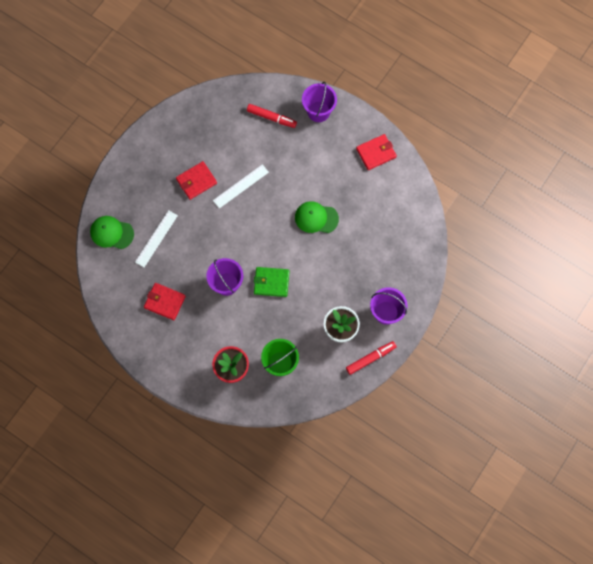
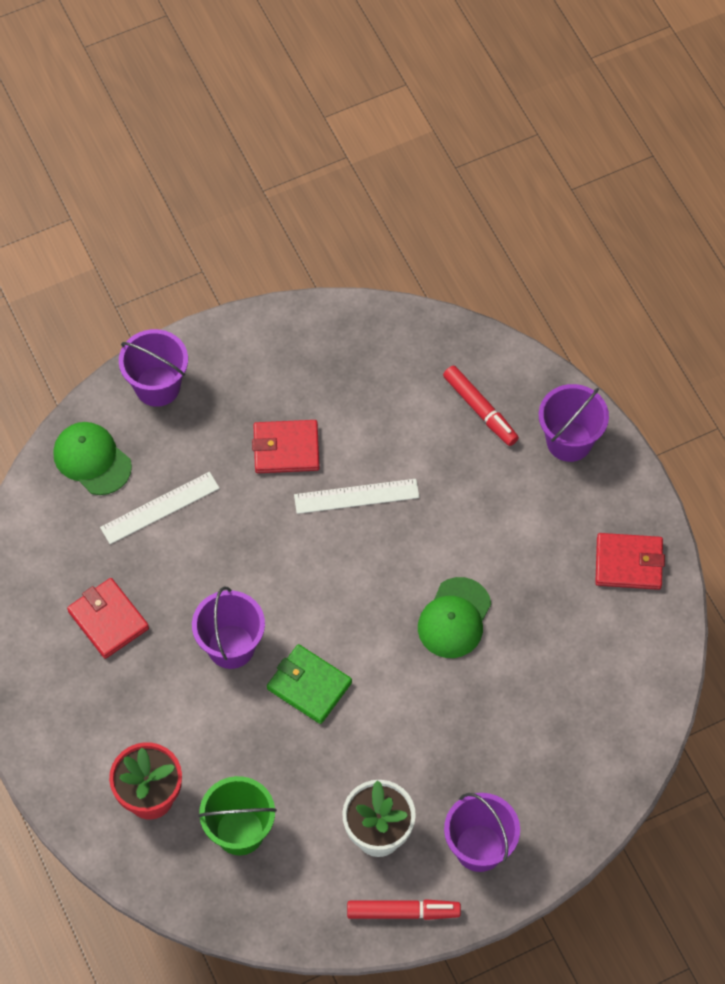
camera: 30 degrees right, 10 degrees down
green cap [295,201,339,233] -> green cap turned 105 degrees counterclockwise [418,577,491,658]
none -> purple bucket [119,329,188,407]

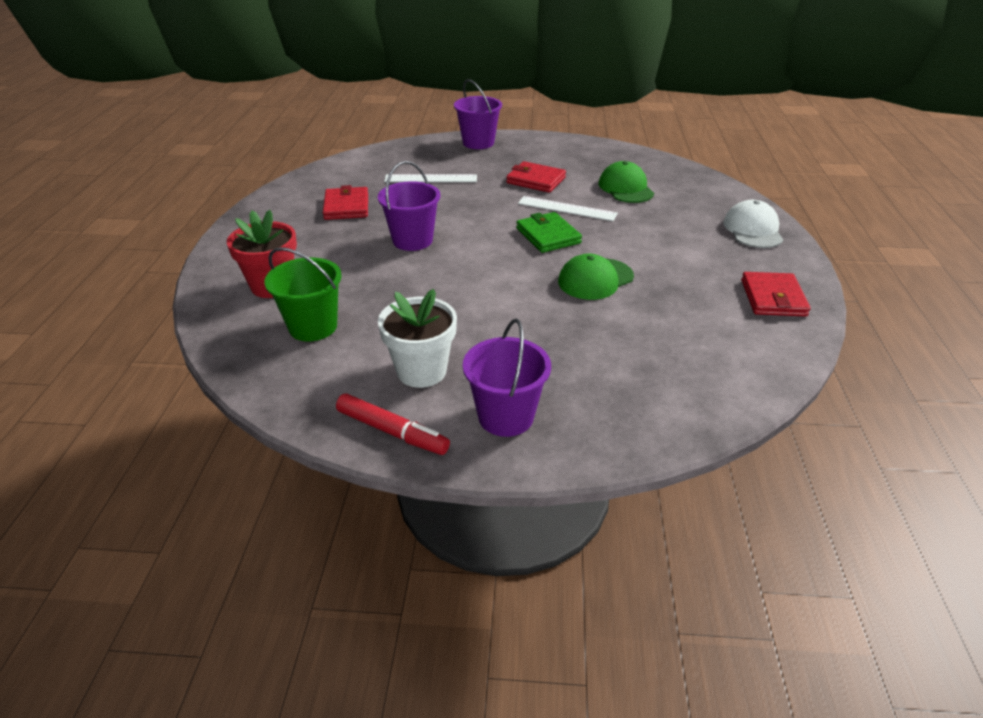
camera: 30 degrees right, 25 degrees down
green cap [53,422,132,495] -> green cap moved to [599,161,654,203]
green wallet [267,644,352,724] -> green wallet moved to [516,212,582,253]
red marker [443,365,519,446] -> none
purple bucket [539,384,609,462] -> white cap [723,200,783,248]
red wallet [595,533,665,590] -> red wallet turned 60 degrees clockwise [741,272,811,317]

